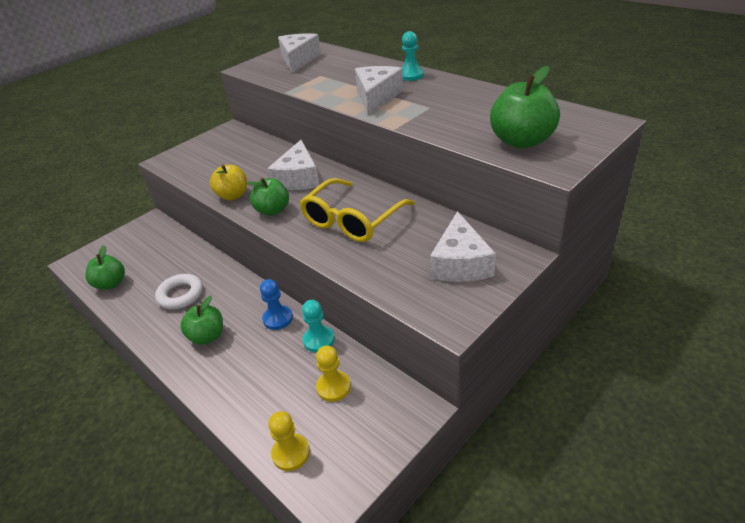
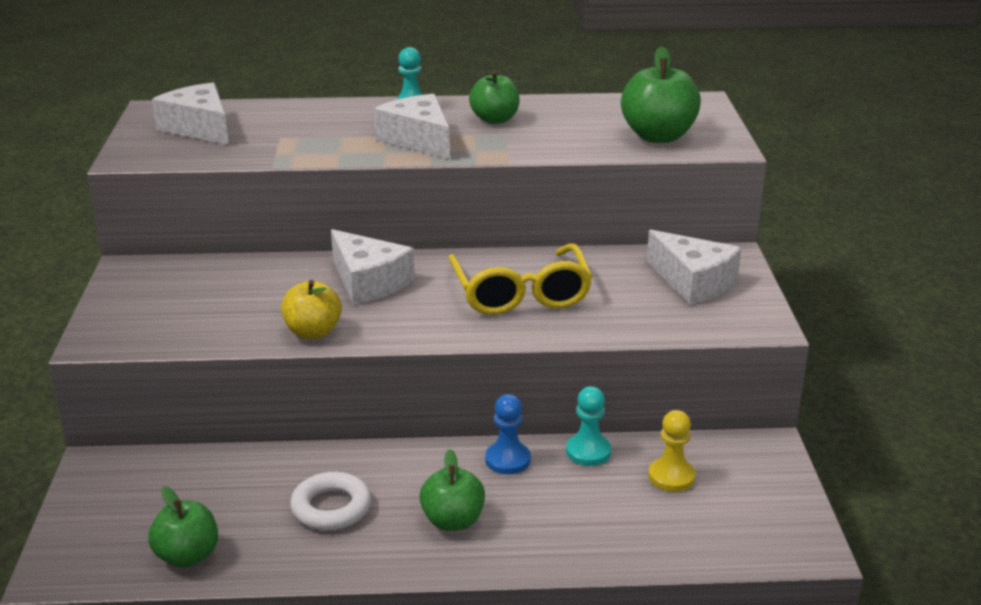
camera: 50 degrees left, 10 degrees down
green apple [247,178,289,216] -> green apple moved to [469,71,520,124]
yellow pawn [269,411,310,471] -> none

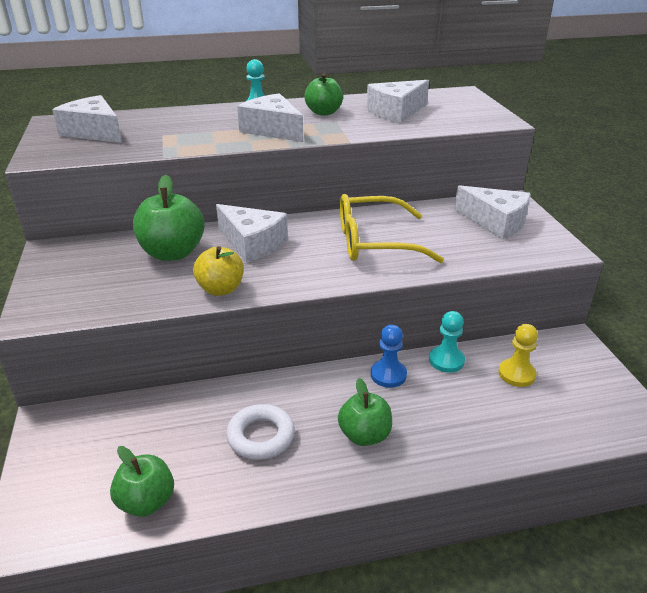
camera: 10 degrees left, 5 degrees up
yellow glasses [448,243,593,315] -> yellow glasses turned 105 degrees clockwise [340,194,444,263]
green apple [621,46,701,143] -> green apple moved to [133,175,205,261]
none -> white cheese [367,80,429,123]

